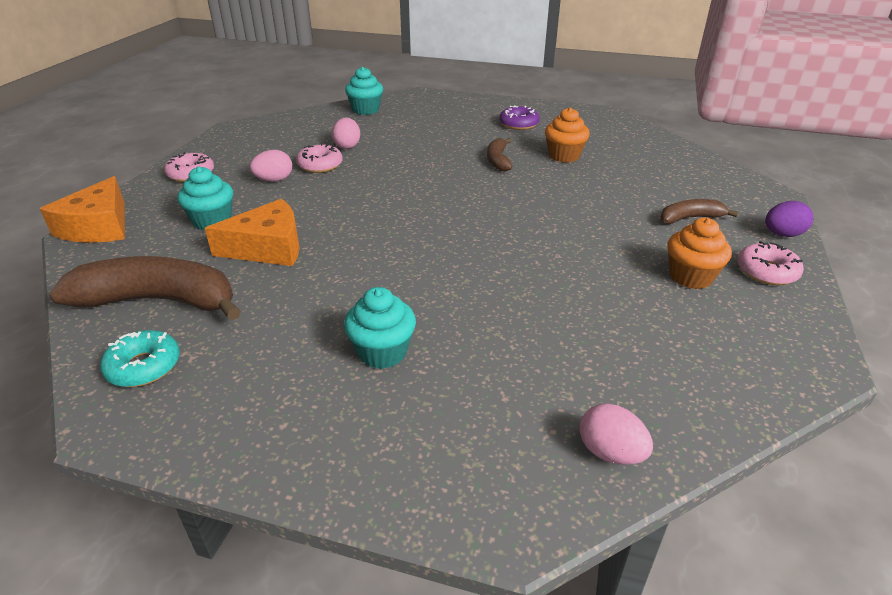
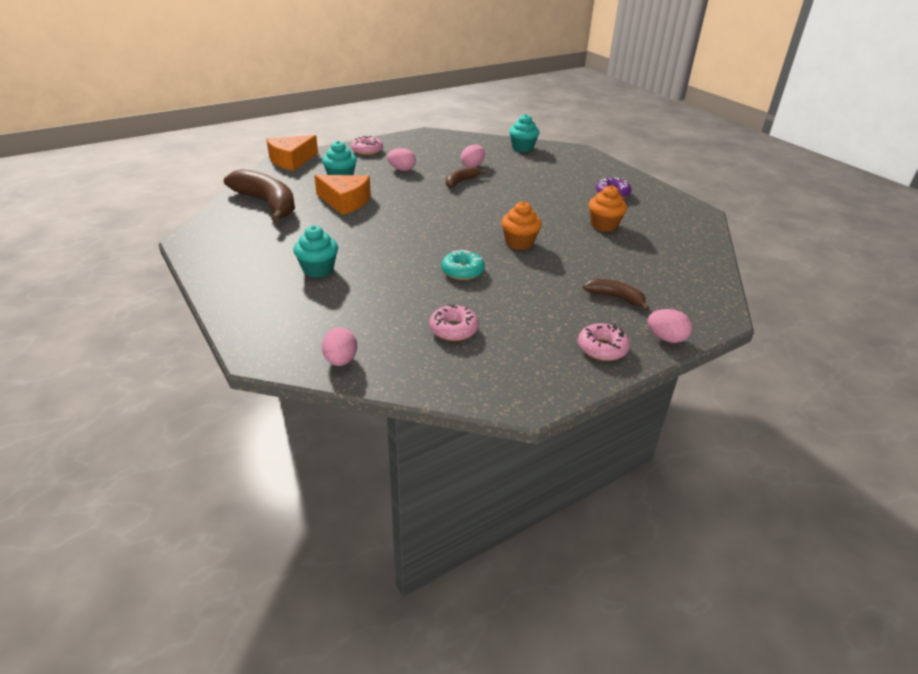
camera: 40 degrees right, 0 degrees up
turquoise donut [100,330,180,387] -> turquoise donut moved to [441,250,485,280]
pink donut [296,143,343,173] -> pink donut moved to [429,304,479,341]
brown banana [487,138,513,172] -> brown banana moved to [446,166,486,188]
orange cupcake [667,218,732,289] -> orange cupcake moved to [501,201,542,250]
purple egg [765,201,813,237] -> pink egg [647,309,692,343]

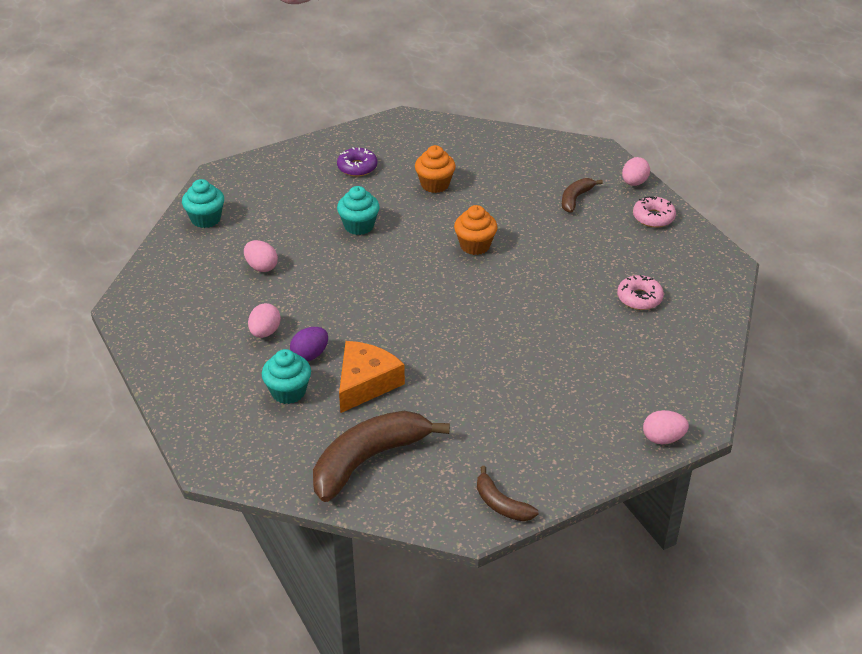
camera: 85 degrees left, 5 degrees up
orange cheese [266,135,318,171] -> none
turquoise cupcake [293,225,338,278] -> turquoise cupcake moved to [337,186,380,235]
pink egg [322,327,357,366] -> pink egg moved to [643,410,689,444]
pink donut [351,136,383,155] -> none
turquoise donut [441,250,485,280] -> none
brown banana [446,166,486,188] -> brown banana moved to [477,466,538,521]
none -> purple egg [290,327,328,361]

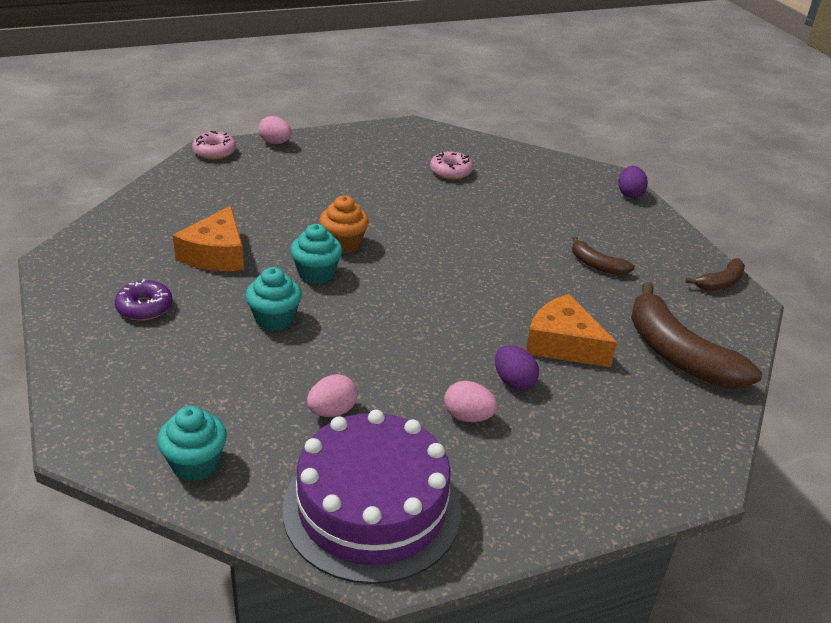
camera: 85 degrees left, 5 degrees down
turquoise cupcake [262,349,311,404] -> turquoise cupcake moved to [290,224,342,284]
orange cupcake [415,145,456,193] -> orange cheese [173,206,244,271]
brown banana [562,178,603,213] -> brown banana moved to [572,236,635,275]
pink donut [633,196,676,228] -> pink donut moved to [192,131,236,160]
pink egg [643,410,689,444] -> purple egg [618,166,648,198]
none -> purple cake [282,410,461,584]

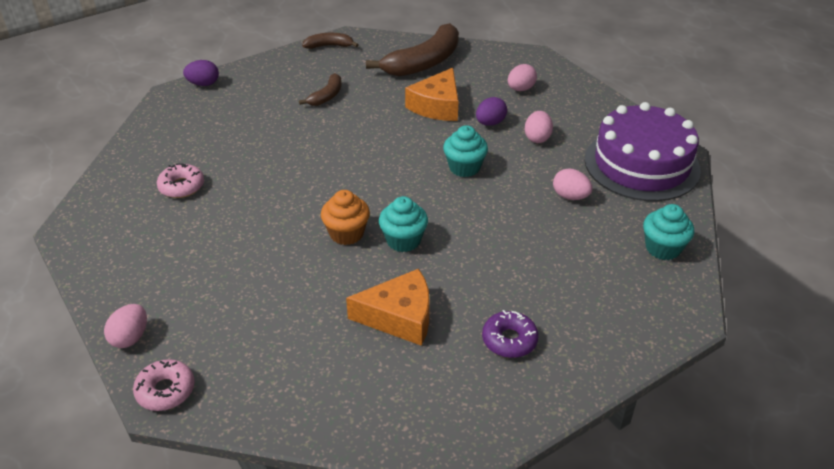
camera: 100 degrees left, 5 degrees up
turquoise cupcake [246,267,302,331] -> turquoise cupcake moved to [443,125,488,177]
brown banana [686,258,745,290] -> brown banana turned 45 degrees counterclockwise [302,33,359,49]
none -> pink egg [508,64,537,91]

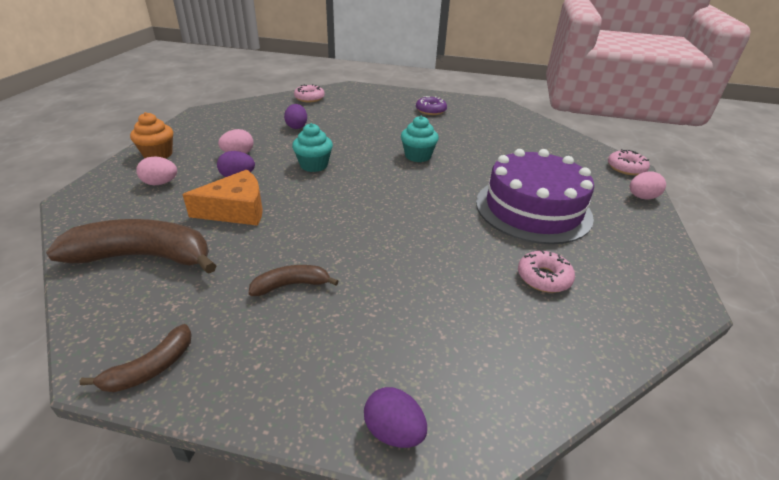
camera: 135 degrees left, 5 degrees down
brown banana [302,33,359,49] -> brown banana turned 90 degrees counterclockwise [80,324,192,392]
orange cupcake [321,190,370,245] -> orange cupcake moved to [130,112,173,158]
orange cheese [346,269,430,346] -> none
pink egg [553,168,592,200] -> purple egg [284,104,307,129]
purple cake [584,102,701,201] -> purple cake moved to [476,149,594,244]
turquoise cupcake [643,204,694,260] -> pink donut [294,84,325,102]

